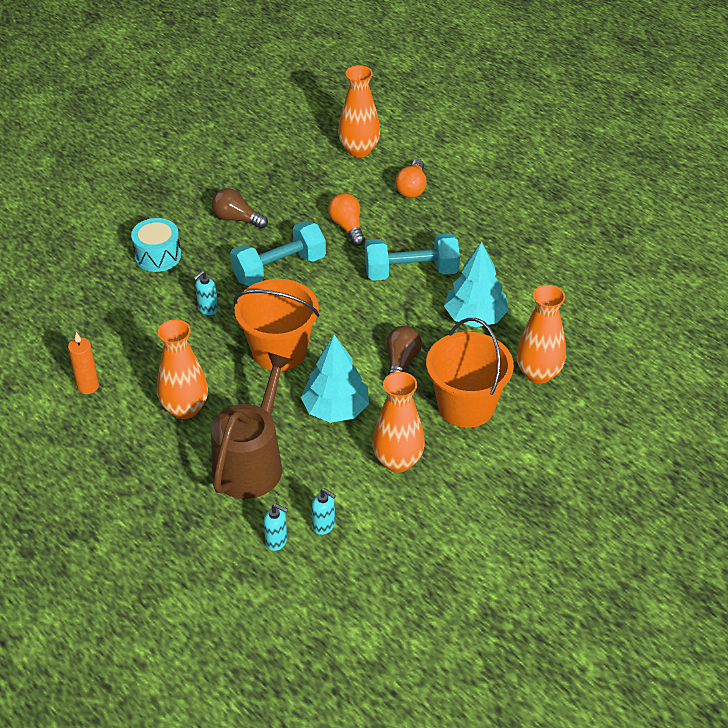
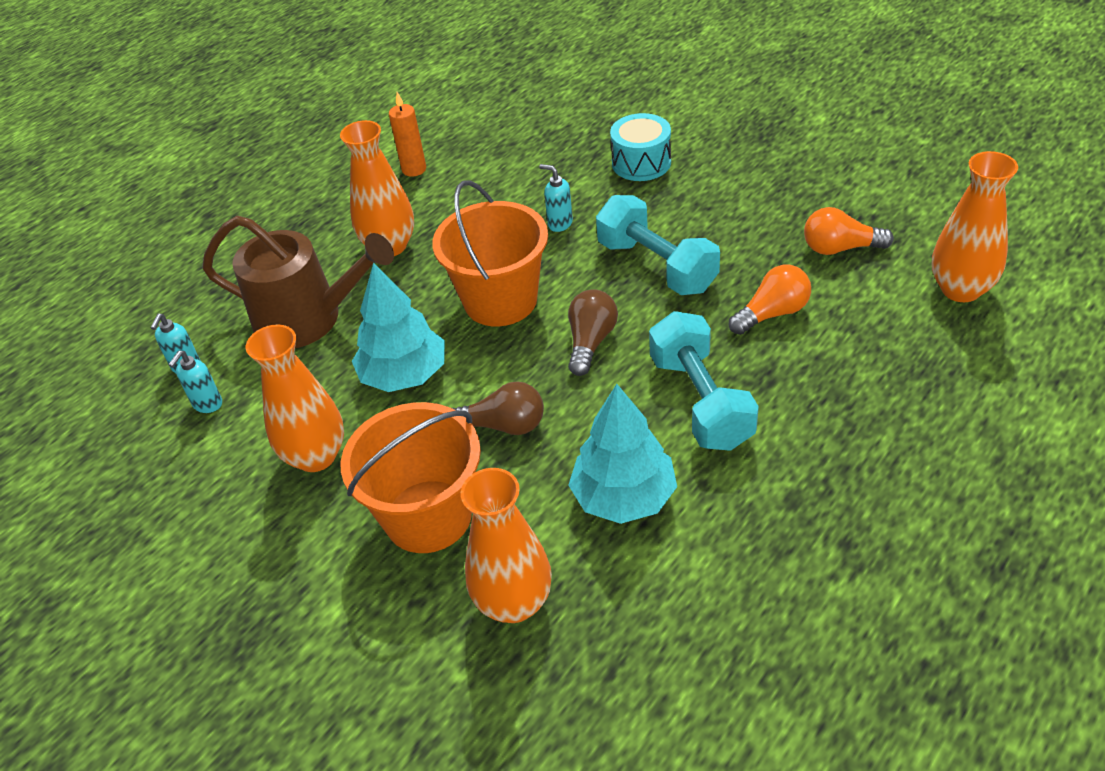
camera: 85 degrees right, 0 degrees up
brown light bulb [212,188,268,229] -> brown light bulb moved to [568,289,618,376]
orange light bulb [395,159,427,198] -> orange light bulb moved to [804,207,894,255]

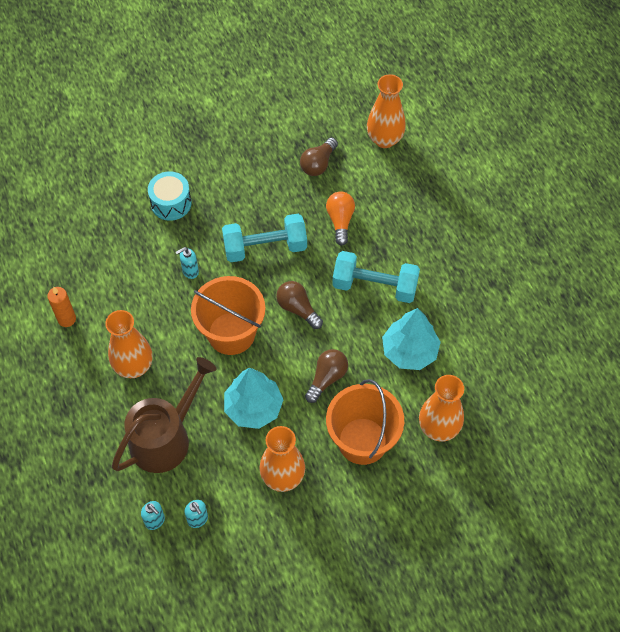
camera: 65 degrees left, 15 degrees up
orange light bulb [804,207,894,255] -> brown light bulb [300,138,338,176]

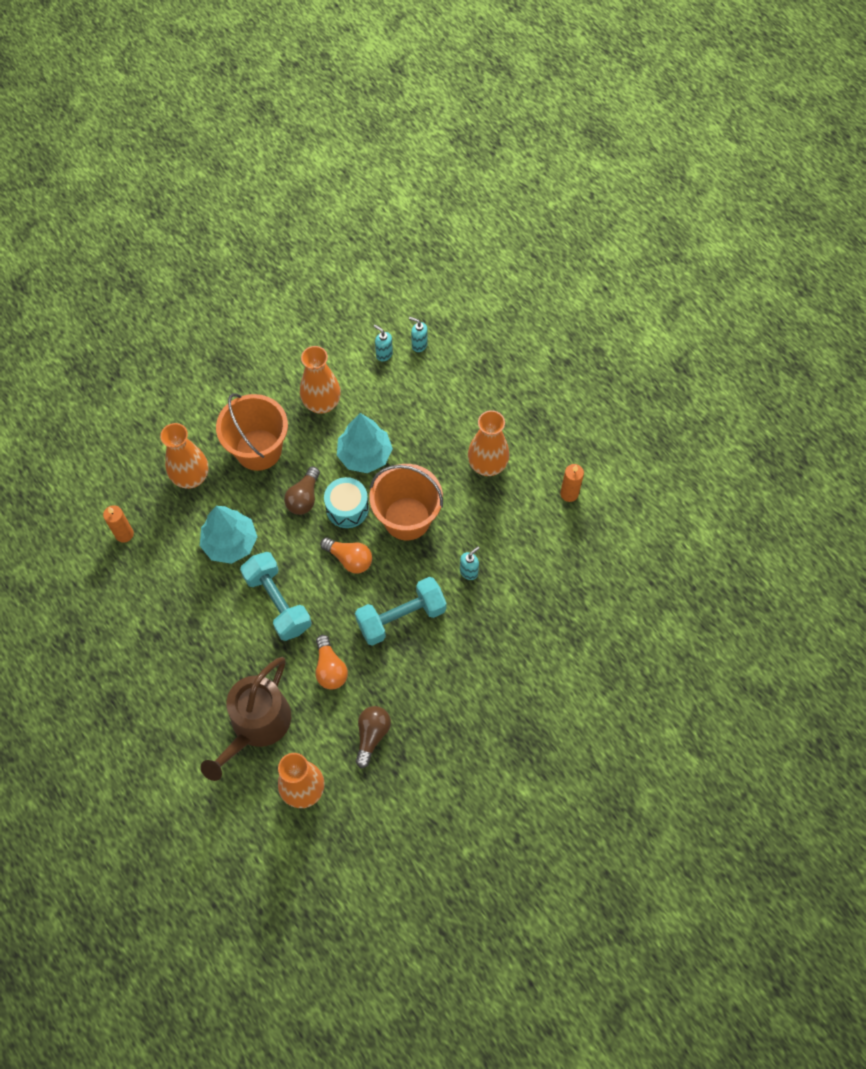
camera: 165 degrees right, 5 degrees up
brown watering can [112,357,217,473] -> brown watering can moved to [200,657,291,781]
turquoise drum [148,171,191,221] -> turquoise drum moved to [324,477,369,528]
brown light bulb [276,281,323,329] -> orange light bulb [320,537,372,574]
turquoise dumbbell [332,251,420,303] -> turquoise dumbbell turned 60 degrees clockwise [240,552,311,641]
none -> orange candle [103,505,134,543]

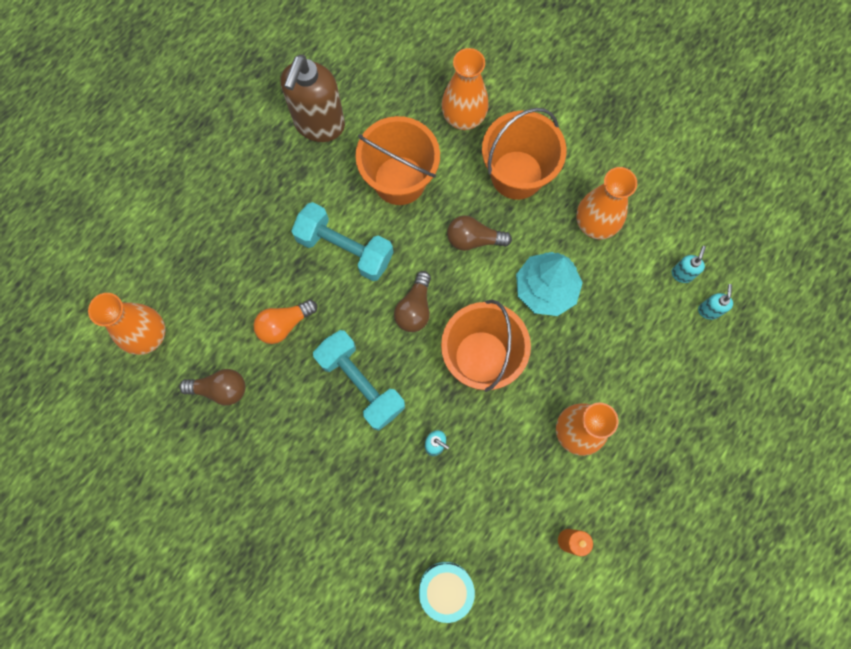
camera: 75 degrees right, 10 degrees up
orange candle [103,505,134,543] -> none
turquoise tree [200,506,257,564] -> orange bucket [355,116,440,205]
brown watering can [200,657,291,781] -> none
turquoise dumbbell [240,552,311,641] -> turquoise dumbbell turned 75 degrees clockwise [292,202,393,281]
orange light bulb [320,537,372,574] -> brown light bulb [394,271,431,332]
turquoise drum [324,477,369,528] -> turquoise drum moved to [419,562,475,623]
none -> brown soap dispenser [281,54,345,142]

